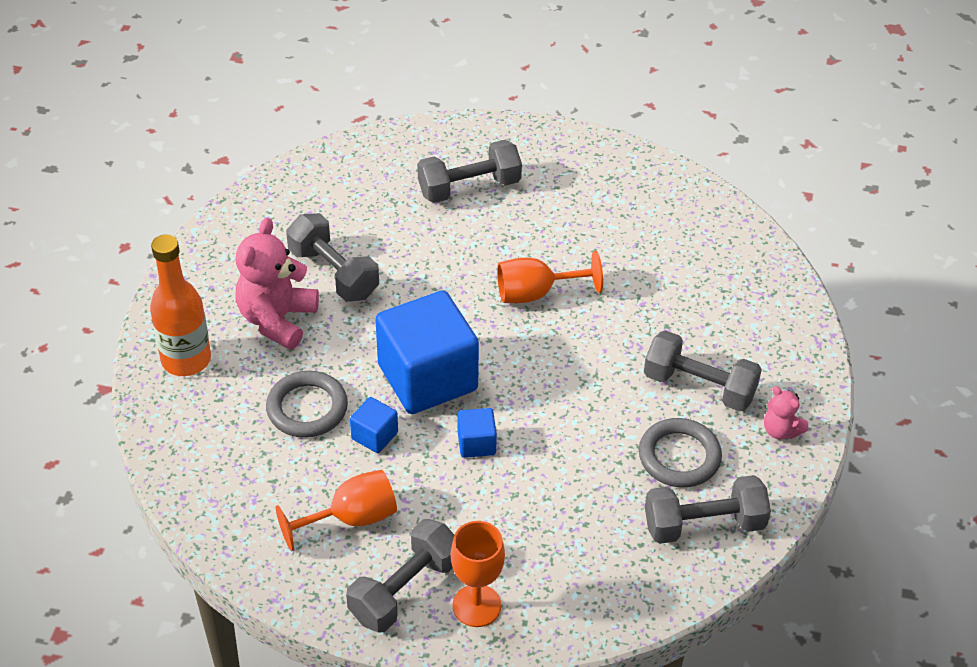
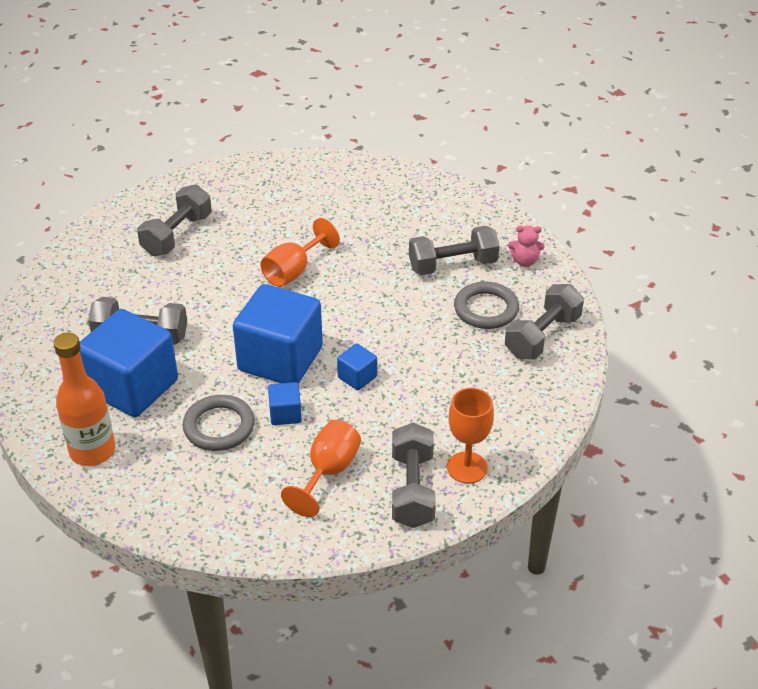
camera: 40 degrees left, 5 degrees down
pink teddy bear [236,218,319,350] -> blue cube [79,309,178,417]

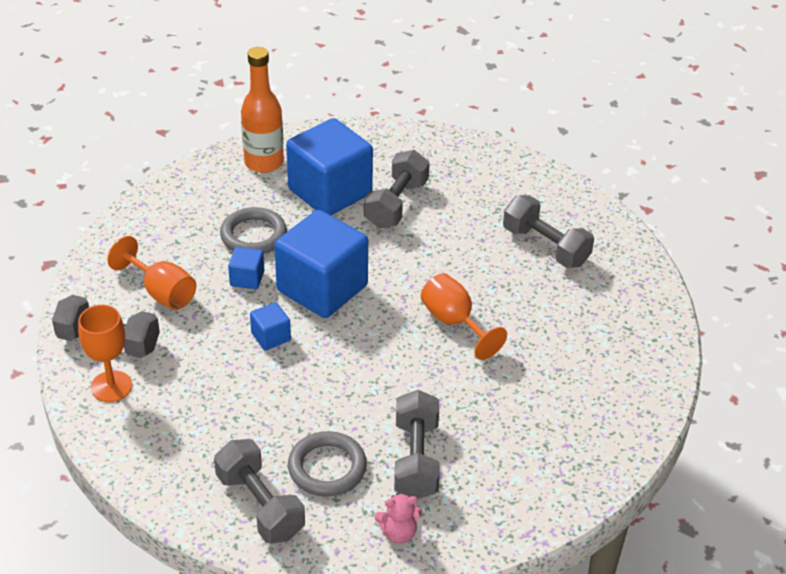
camera: 105 degrees right, 0 degrees up
pink teddy bear [508,225,545,267] -> pink teddy bear turned 120 degrees counterclockwise [374,493,422,543]

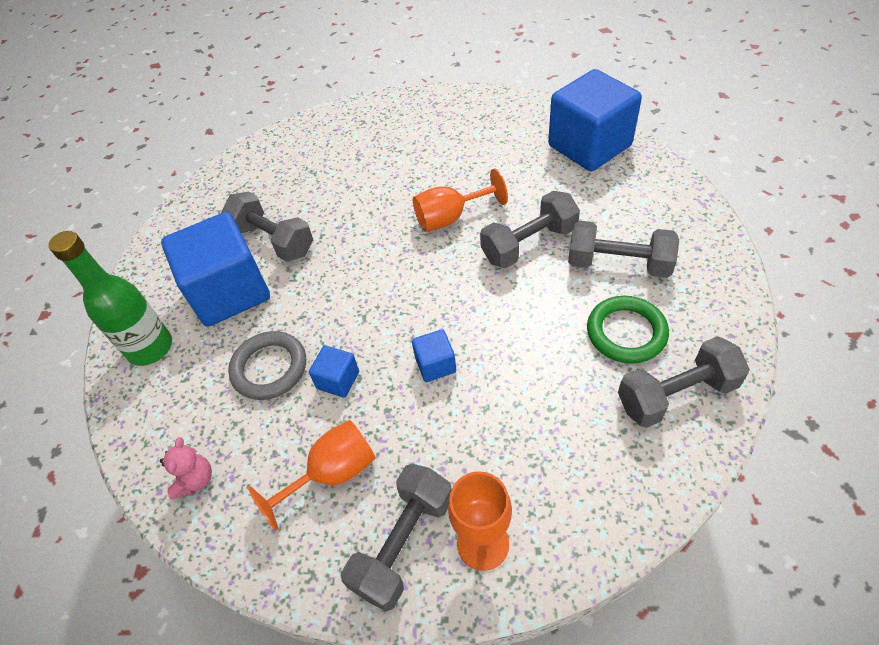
camera: 70 degrees left, 10 degrees up
orange bottle [241,47,284,173] -> green bottle [48,231,172,366]
blue cube [274,210,368,318] -> blue cube moved to [548,69,642,171]
grey ring [288,431,367,497] -> green ring [587,296,669,363]
pink teddy bear [374,493,422,543] -> pink teddy bear moved to [160,437,212,499]
grey dumbbell [503,195,594,268] -> grey dumbbell moved to [480,191,580,268]

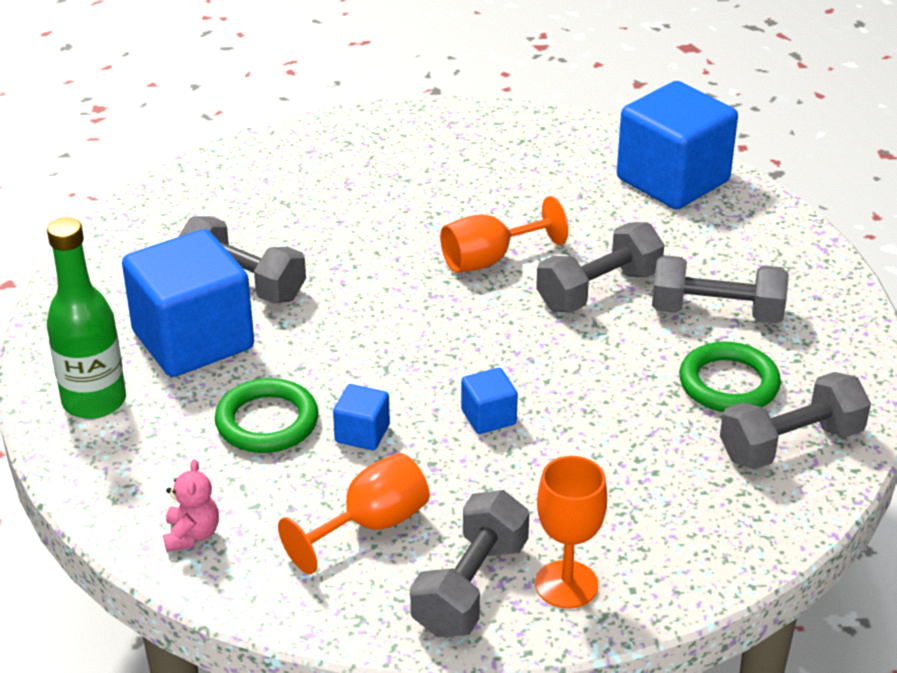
camera: 10 degrees left, 15 degrees down
grey ring [228,331,306,400] -> green ring [215,378,319,453]

